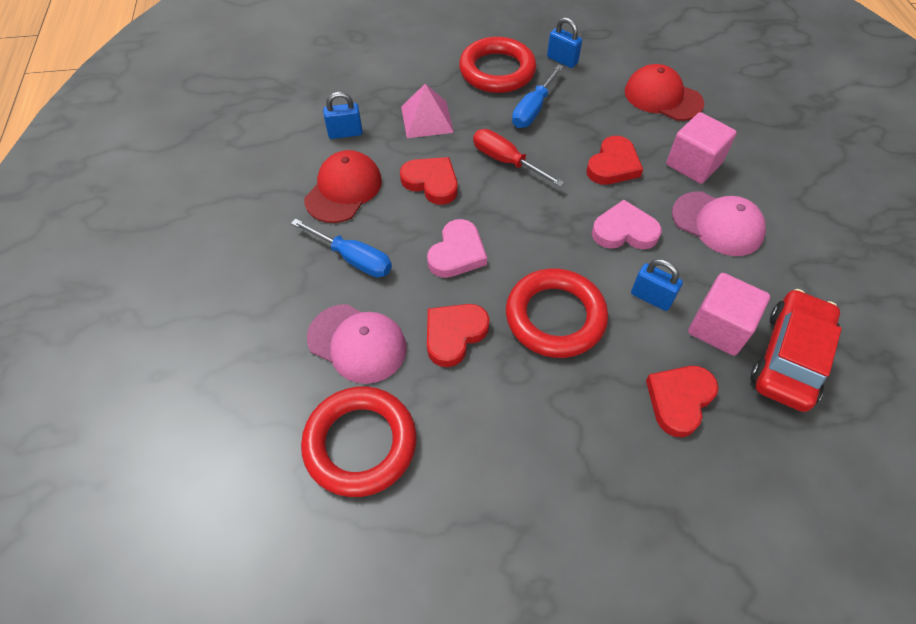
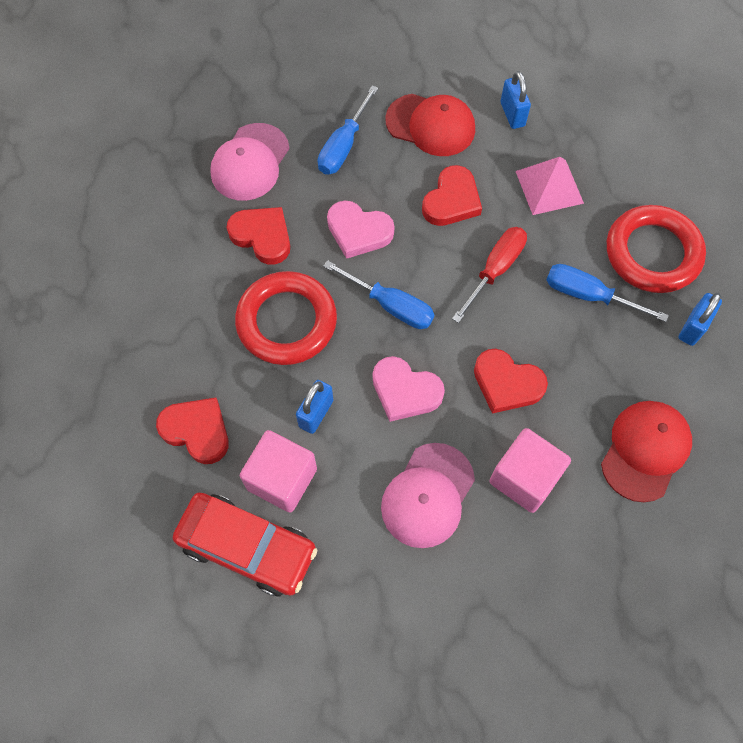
camera: 85 degrees right, 10 degrees up
red ring [301,386,417,497] -> none
pink heart [592,200,662,249] -> pink heart turned 120 degrees clockwise [373,356,445,422]
none -> blue screwdriver [323,260,434,329]

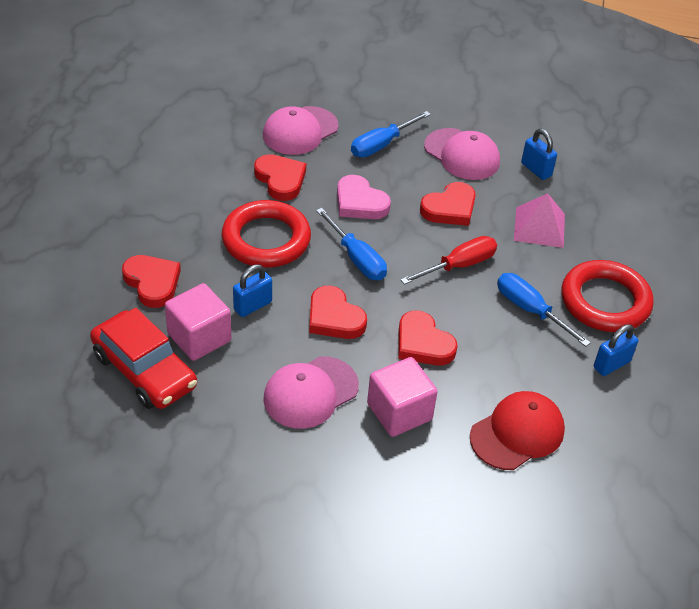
camera: 20 degrees right, 20 degrees down
pink heart [373,356,445,422] -> red heart [309,286,367,339]
red cap [385,94,475,156] -> pink cap [424,128,500,180]
blue padlock [501,71,531,129] -> blue padlock turned 45 degrees counterclockwise [521,129,557,180]

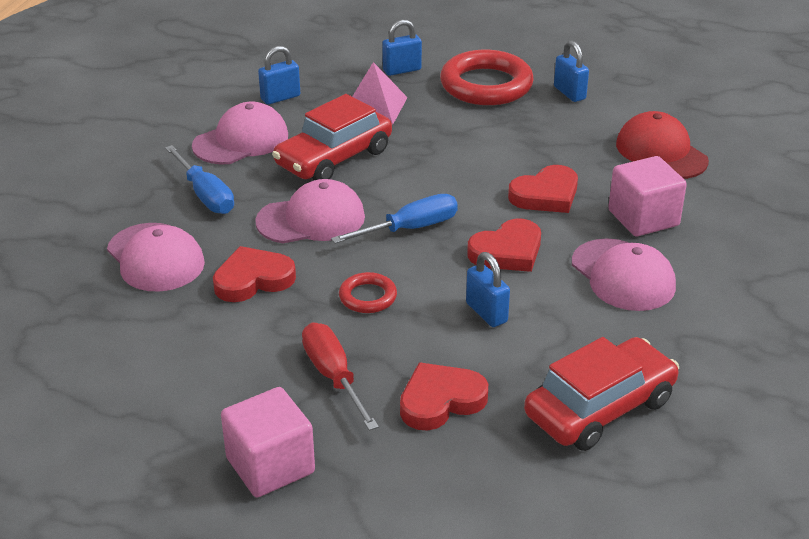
camera: 80 degrees left, 10 degrees down
pink cube [165,283,231,361] -> pink cube moved to [221,387,315,497]
red ring [222,200,311,268] -> red ring [339,272,397,313], size x0.49
pink heart [337,175,391,219] -> pink cap [255,179,365,243]
red screwdriver [400,236,497,285] -> red screwdriver moved to [302,323,379,431]
red heart [420,182,476,226] -> red car [272,94,392,180]
blue screwdriver [497,273,591,347] -> none
none -> blue padlock [382,20,422,76]

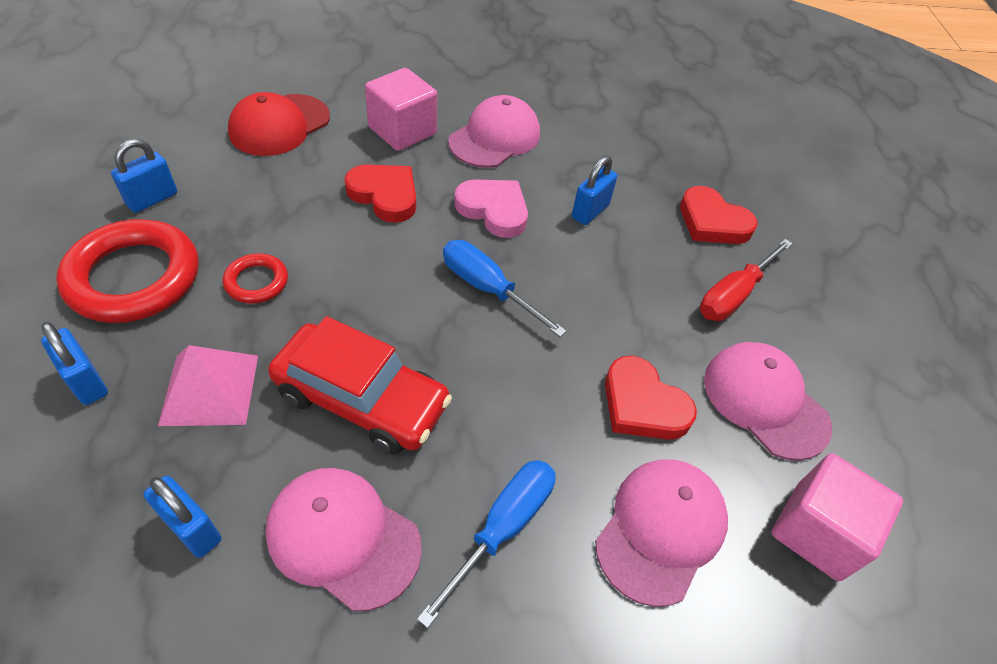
camera: 115 degrees left, 15 degrees up
pink cube [221,387,315,497] -> pink cube moved to [771,453,903,581]
pink cap [255,179,365,243] -> pink cap moved to [704,342,832,461]
red ring [339,272,397,313] -> red ring moved to [223,253,288,303]
red heart [467,219,541,272] -> pink heart [454,179,528,238]
red car [524,337,679,451] -> none

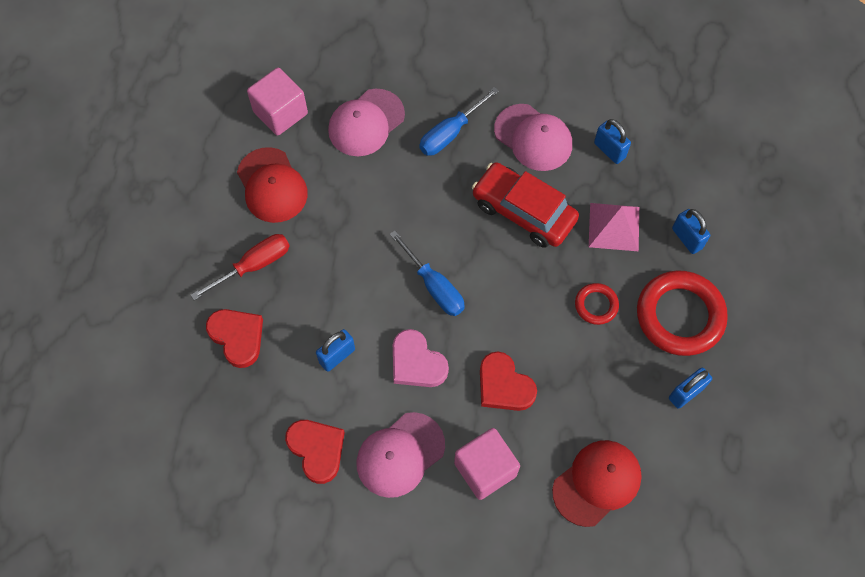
camera: 165 degrees left, 15 degrees up
red heart [605,356,697,440] -> red heart moved to [285,420,345,484]
pink cap [704,342,832,461] -> red cap [237,147,308,223]

